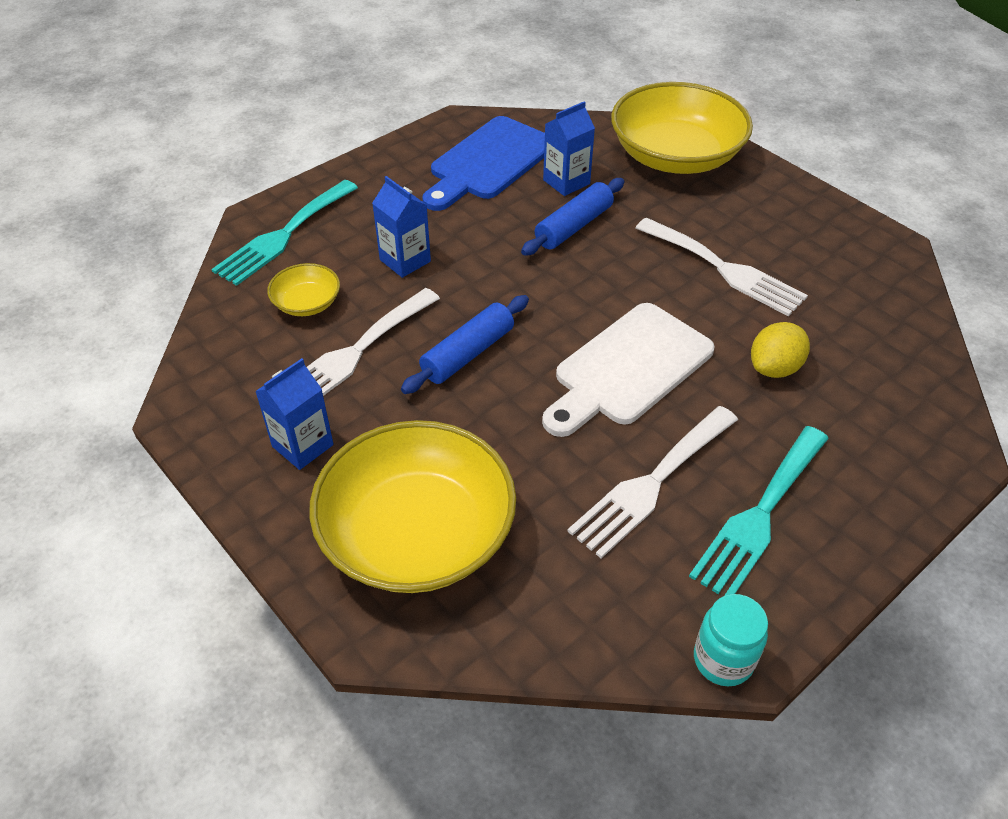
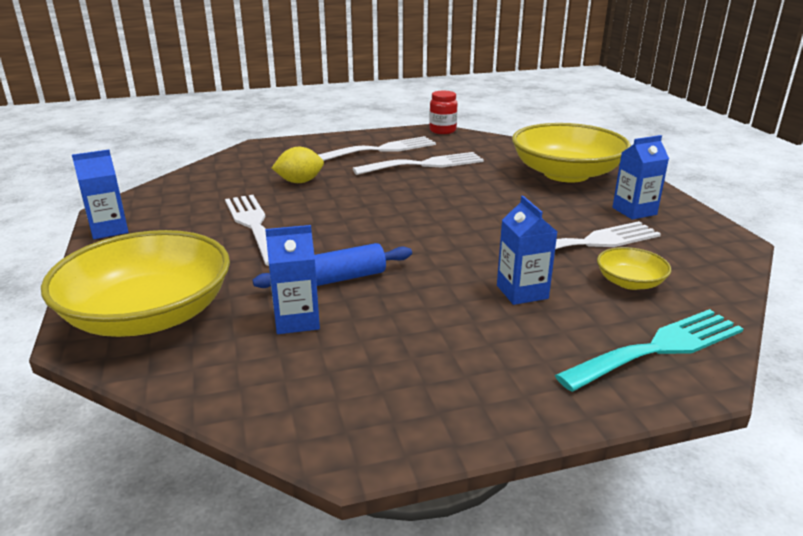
camera: 155 degrees left, 20 degrees down
blue rolling pin [401,295,529,394] -> none
blue cutting board [422,116,545,211] -> none
white cutting board [542,303,715,437] -> none
turquoise fork [689,426,829,596] -> white fork [318,136,436,161]
turquoise jar [694,594,768,686] -> red jar [429,91,458,134]
none -> blue carton [72,149,128,239]

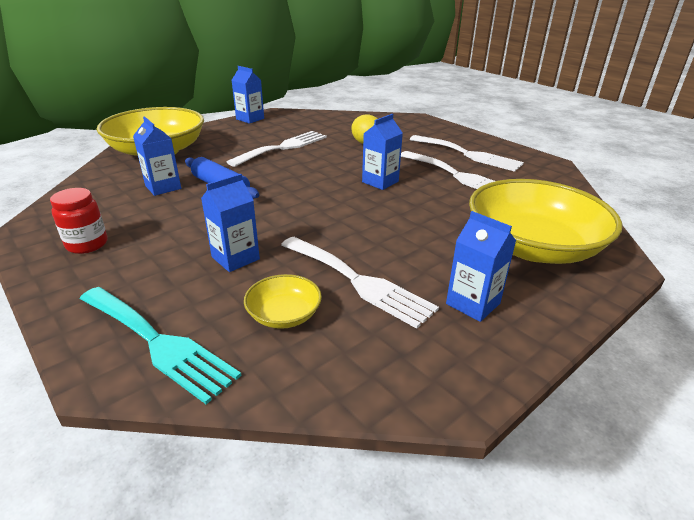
camera: 65 degrees right, 5 degrees up
red jar [429,91,458,134] -> red jar moved to [50,188,108,254]
none -> blue carton [362,114,403,190]

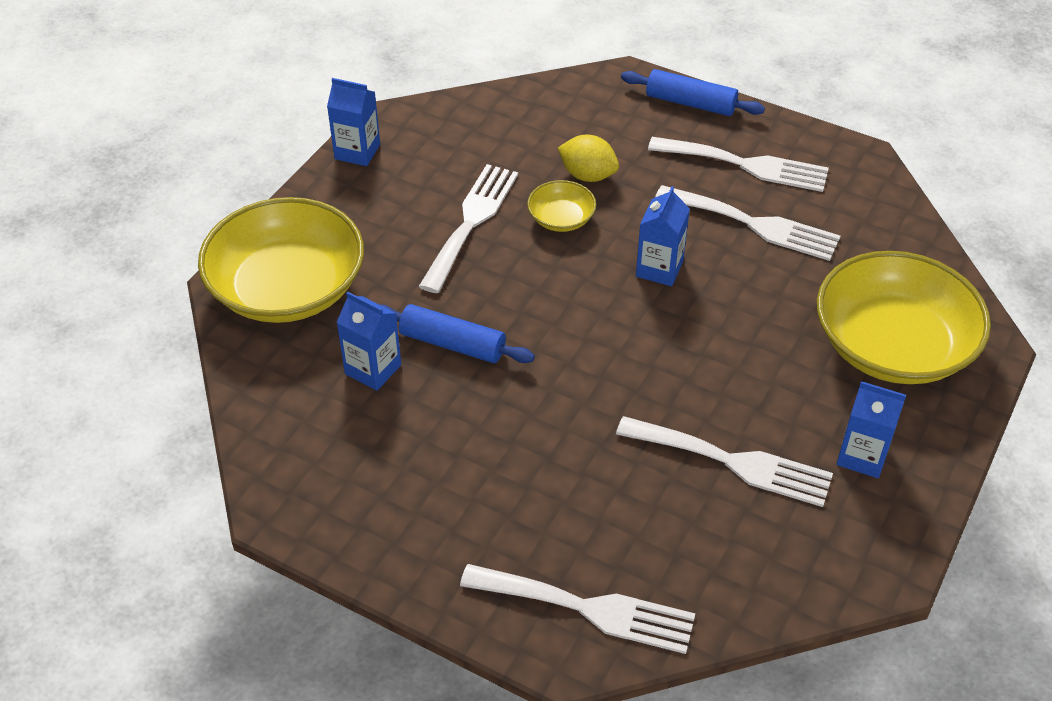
camera: 20 degrees left, 15 degrees up
red jar [50,188,108,254] -> none
turquoise fork [80,287,242,404] -> white fork [460,564,695,654]
blue carton [201,174,260,272] -> none
yellow bowl [244,274,322,329] -> yellow bowl moved to [527,180,596,232]
none -> blue rolling pin [621,69,765,116]

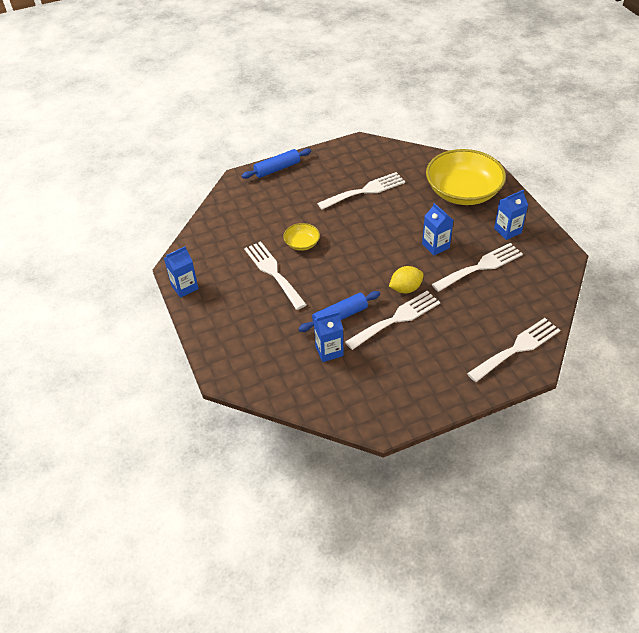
camera: 50 degrees left, 0 degrees up
yellow bowl [198,197,364,323] -> none
yellow lemon [558,135,619,182] -> yellow lemon moved to [389,266,424,293]
blue carton [636,186,690,286] -> blue carton moved to [422,203,453,255]
white fork [648,137,829,192] -> white fork moved to [345,291,440,350]

